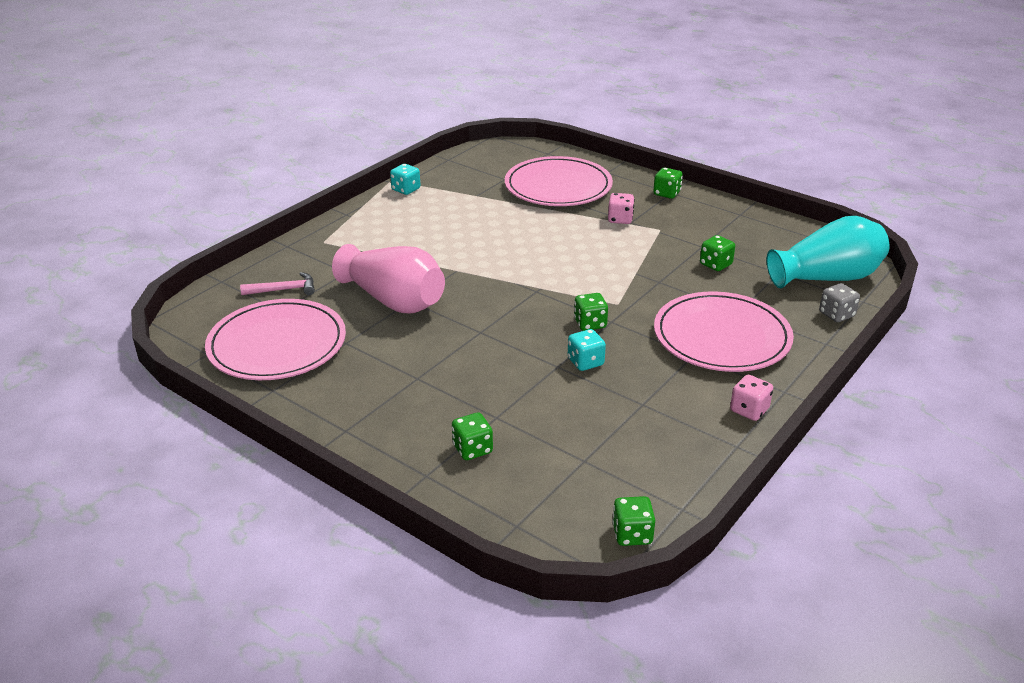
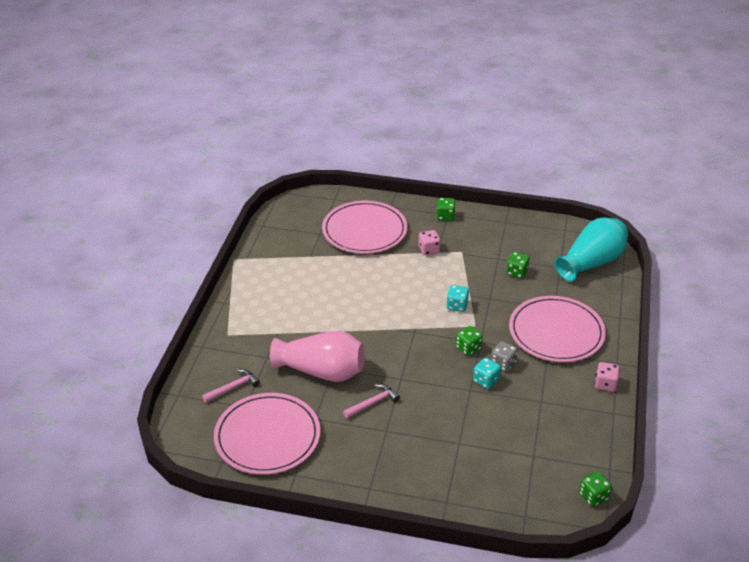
camera: 25 degrees left, 5 degrees up
turquoise dice [390,164,420,195] -> turquoise dice moved to [446,285,469,312]
green dice [452,412,493,460] -> none
grey dice [819,283,860,322] -> grey dice moved to [491,341,518,372]
none -> pink hammer [343,384,400,419]

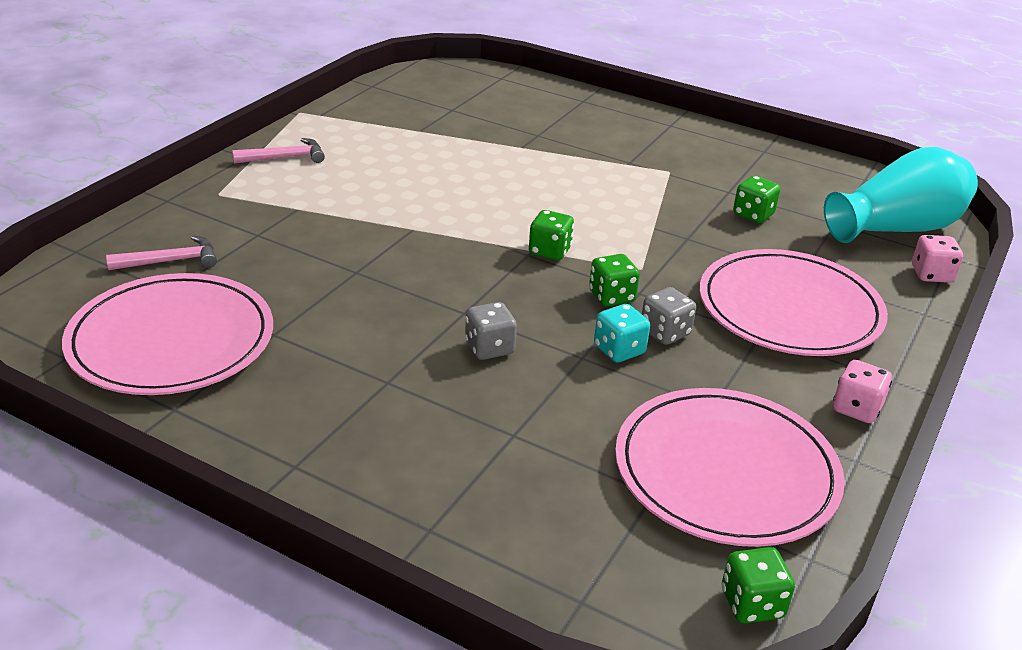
camera: 15 degrees right, 5 degrees down
pink vase [270,331,365,382] -> none
pink plate [322,201,407,254] -> pink plate moved to [615,388,845,547]
pink hammer [343,384,400,419] -> pink hammer moved to [232,138,325,164]
pink dice [418,230,441,255] -> pink dice moved to [912,235,963,283]
green dice [437,198,456,221] -> green dice moved to [529,210,574,260]
turquoise dice [446,285,469,312] -> none
none -> grey dice [465,302,517,360]

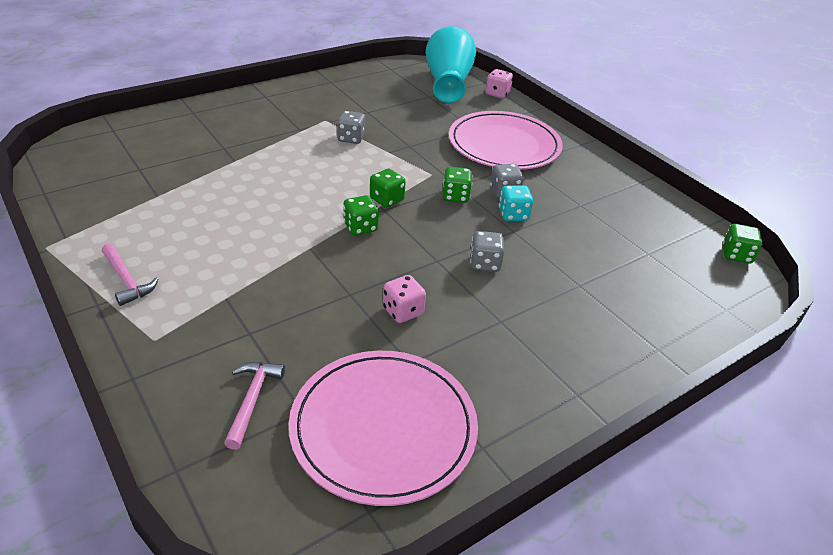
camera: 65 degrees left, 5 degrees up
pink hammer [232,138,325,164] -> pink hammer turned 135 degrees clockwise [102,244,159,306]
pink plate [615,388,845,547] -> none
green dice [733,176,780,223] -> green dice moved to [343,195,379,235]
pink dice [833,360,892,423] -> pink dice moved to [383,275,426,323]
none -> grey dice [337,111,365,144]

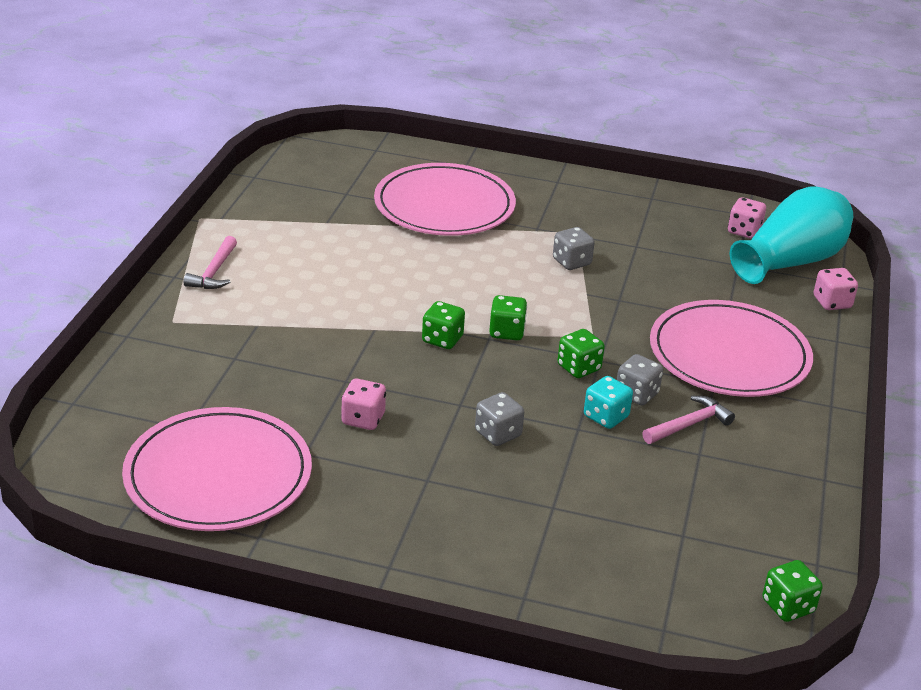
camera: 50 degrees right, 5 degrees down
pink hammer [224,362,285,450] -> pink hammer moved to [643,396,735,444]
none -> pink plate [374,163,516,236]
none -> pink dice [728,197,766,239]

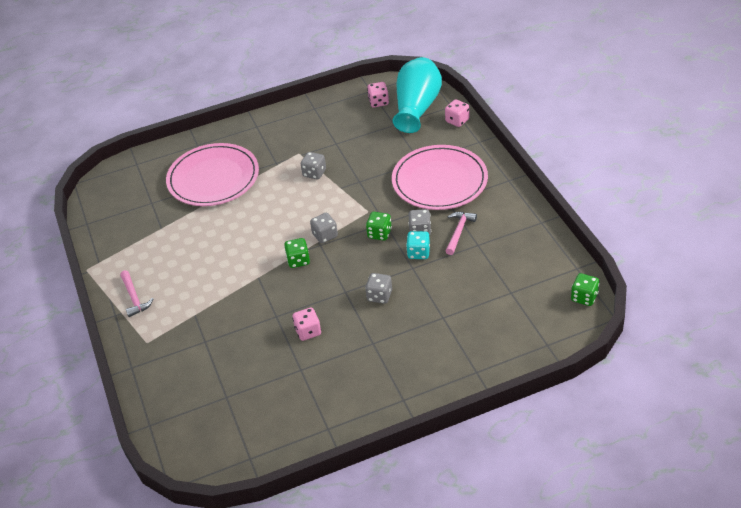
camera: 30 degrees left, 10 degrees up
pink plate [122,407,312,531] -> none
green dice [489,295,527,340] -> grey dice [310,213,338,244]

